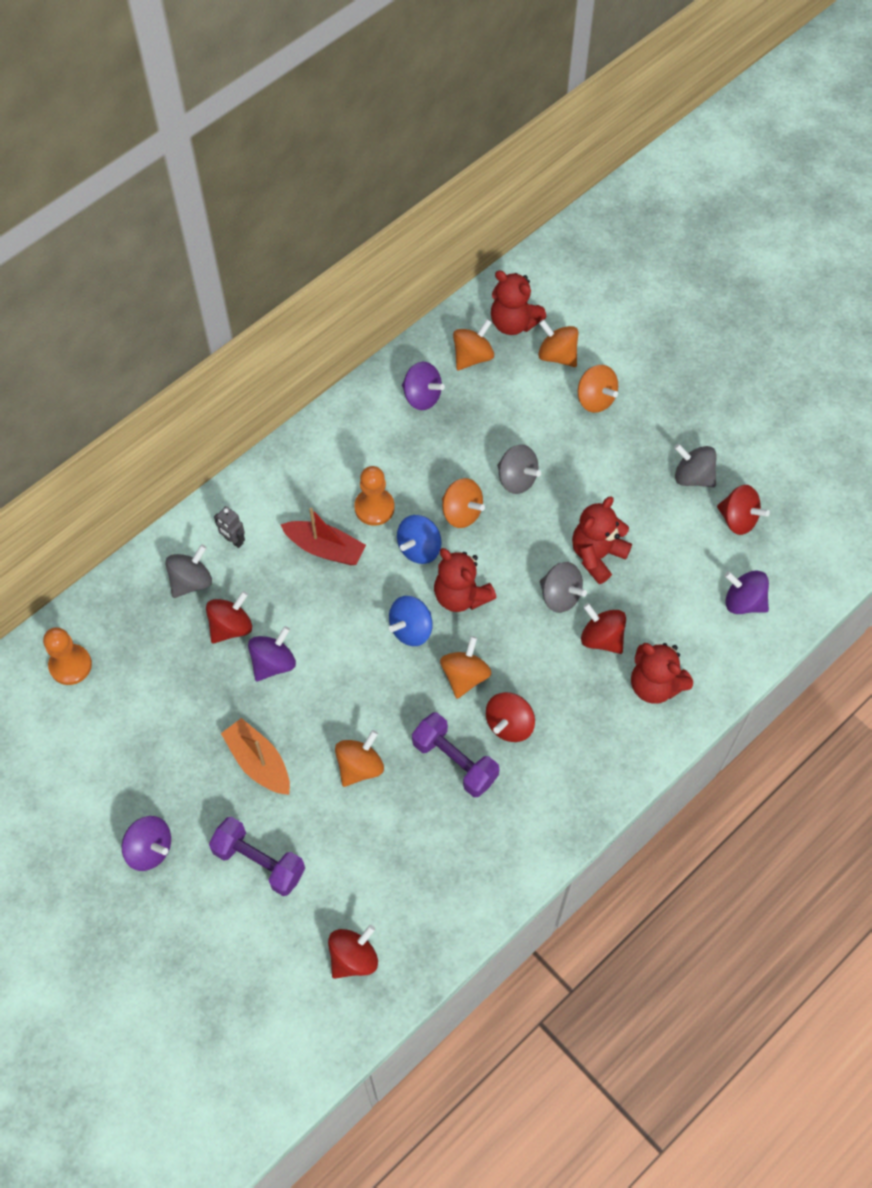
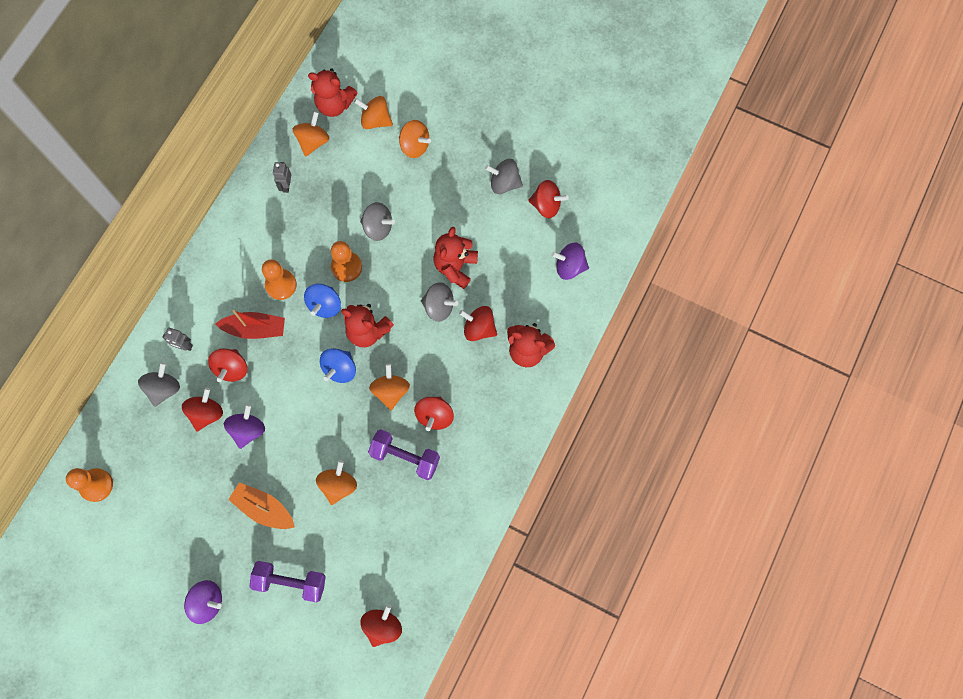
camera: 20 degrees left, 10 degrees up
purple spinning top [402,362,445,410] -> grey robot [273,162,291,193]
orange spinning top [442,478,485,528] -> orange pawn [331,241,362,282]
none -> red spinning top [208,348,247,382]

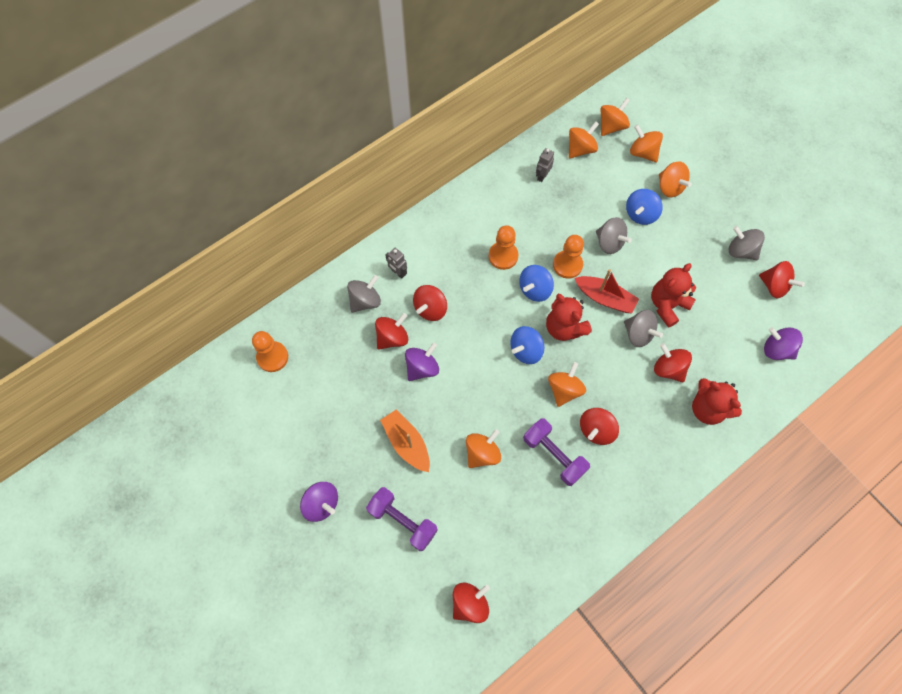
camera: 25 degrees right, 5 degrees down
red boat [215,310,285,339] -> red boat moved to [574,269,639,314]
red teddy bear [308,69,357,117] -> orange spinning top [601,98,630,136]
none -> blue spinning top [626,189,662,225]

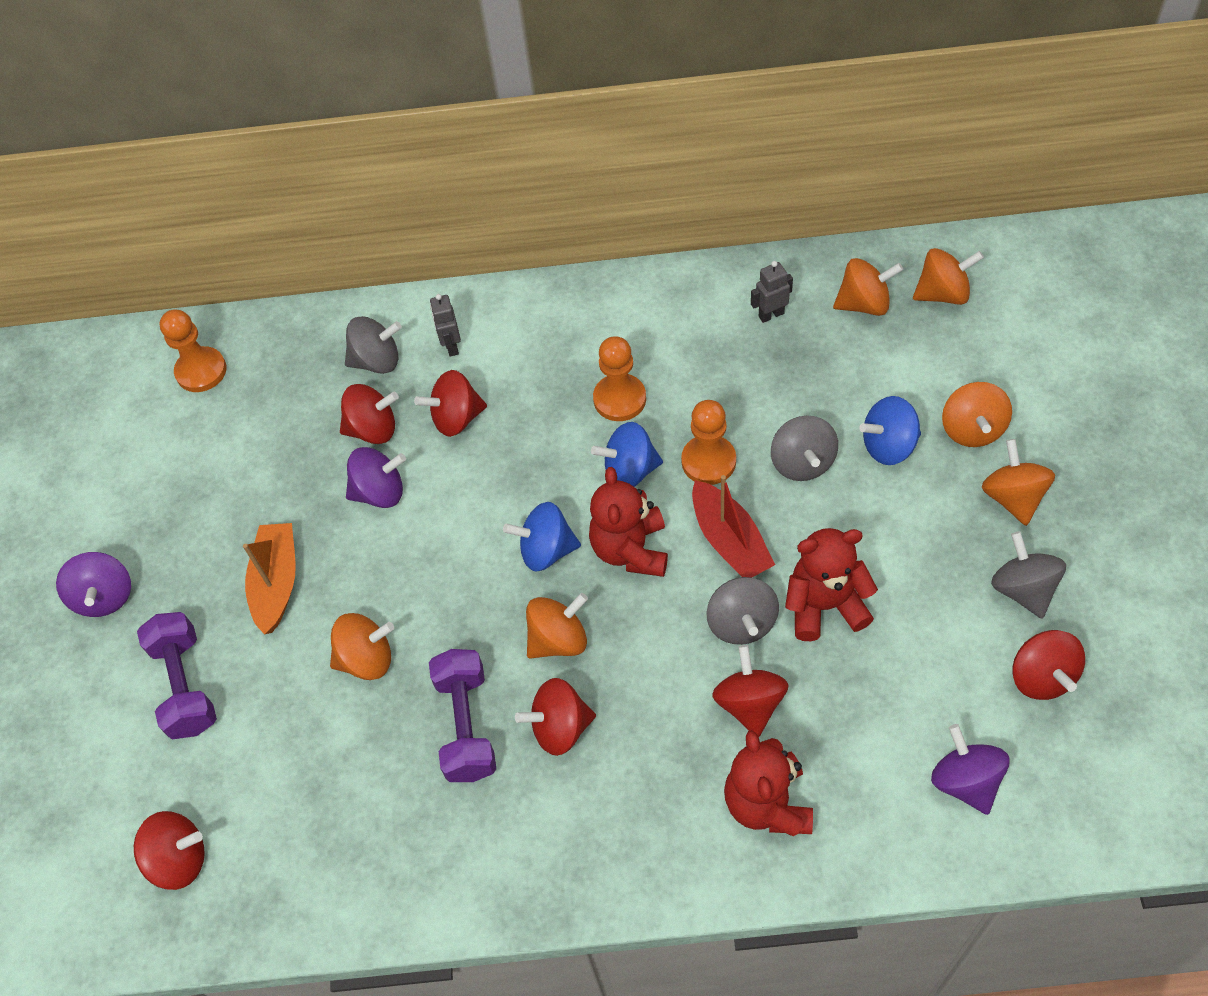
camera: 40 degrees right, 10 degrees down
orange spinning top [630,125,663,162] -> orange spinning top moved to [982,439,1055,526]

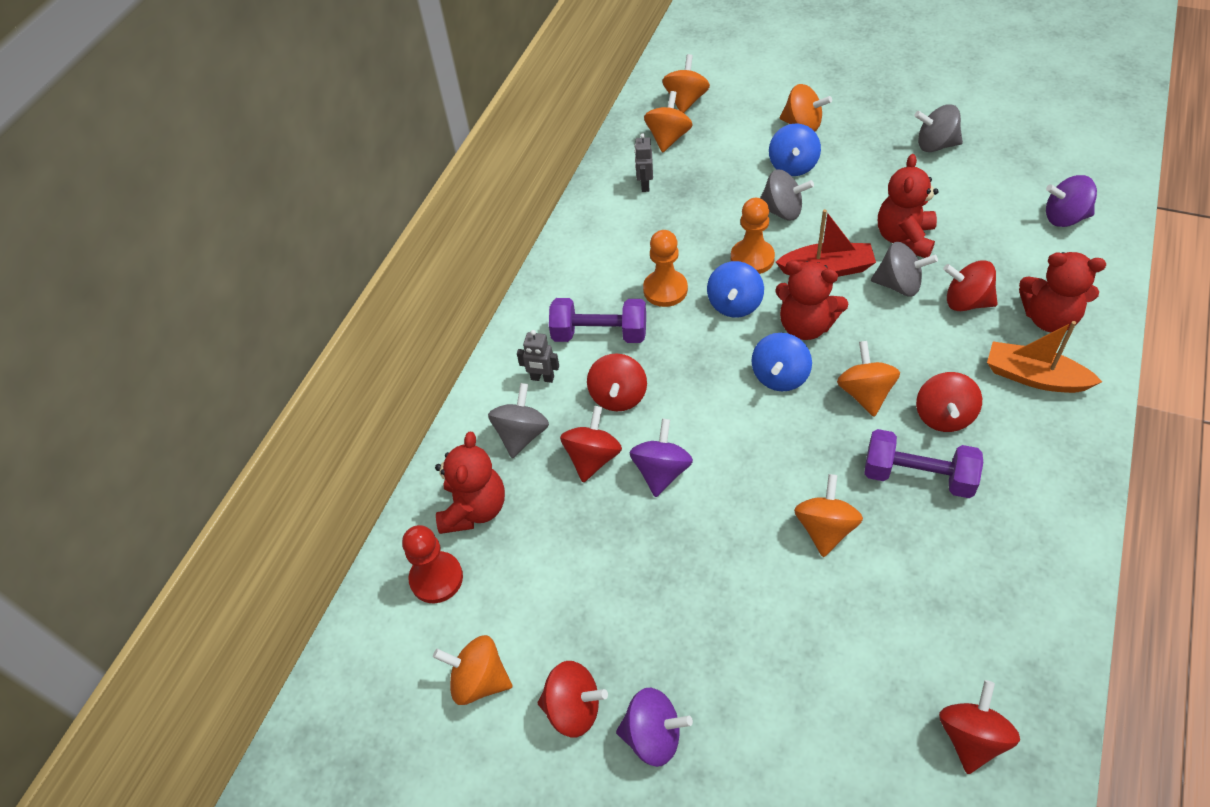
camera: 65 degrees left, 5 degrees down
purple dumbbell [137,612,217,739] -> purple dumbbell moved to [549,298,646,343]
orange pawn [160,310,227,392] -> red pawn [402,525,463,603]
orange boat [243,523,296,634] -> orange boat moved to [987,321,1102,393]
orange spinning top [982,439,1055,526] -> orange spinning top moved to [433,635,513,705]
red spinning top [1012,630,1085,700] -> red spinning top moved to [538,661,608,738]
none -> red teddy bear [435,432,505,534]

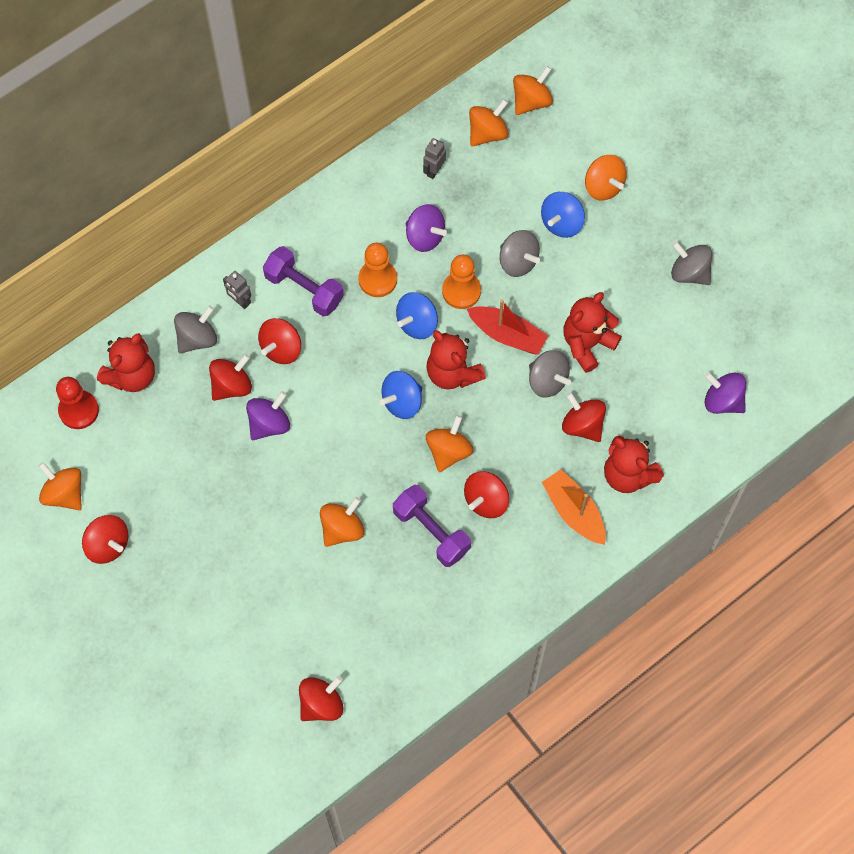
camera: 25 degrees right, 15 degrees up
purple spinning top [616,688,693,767] -> purple spinning top moved to [406,204,447,252]

